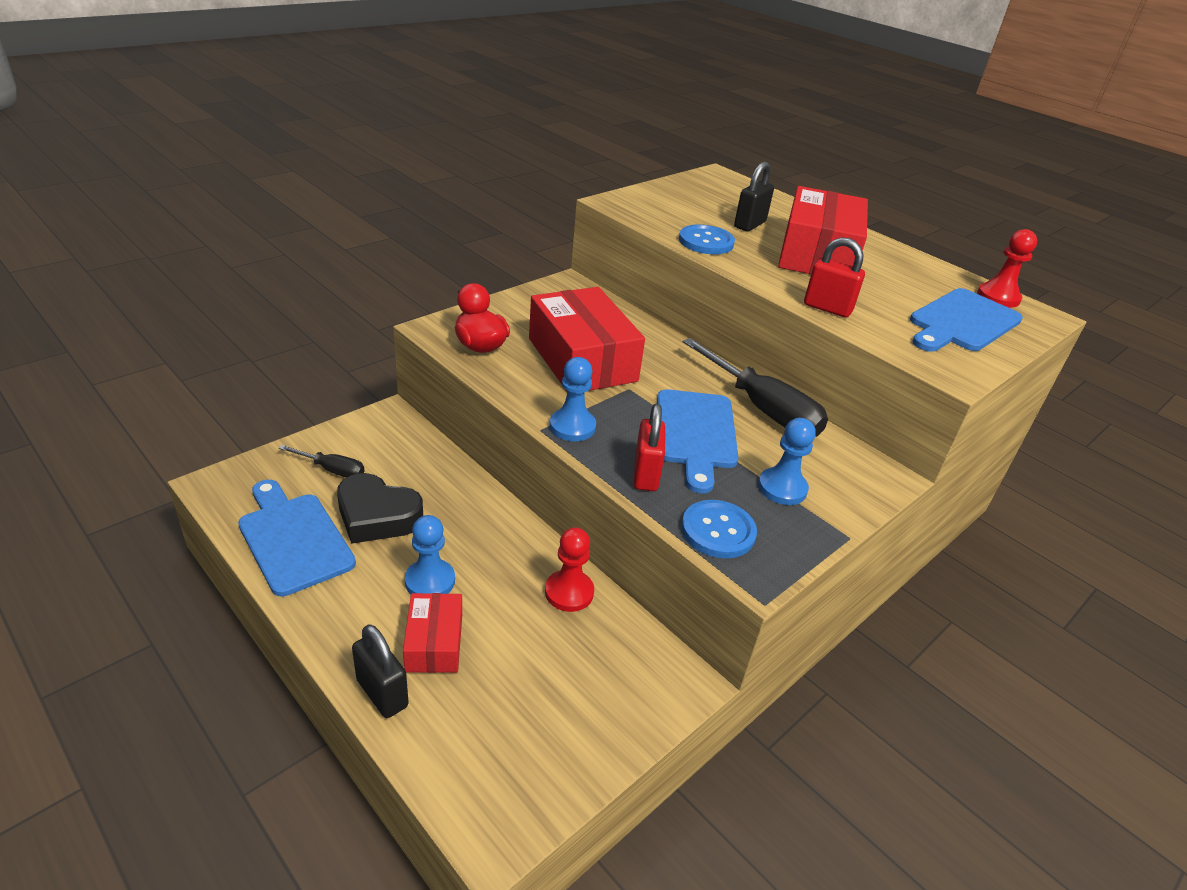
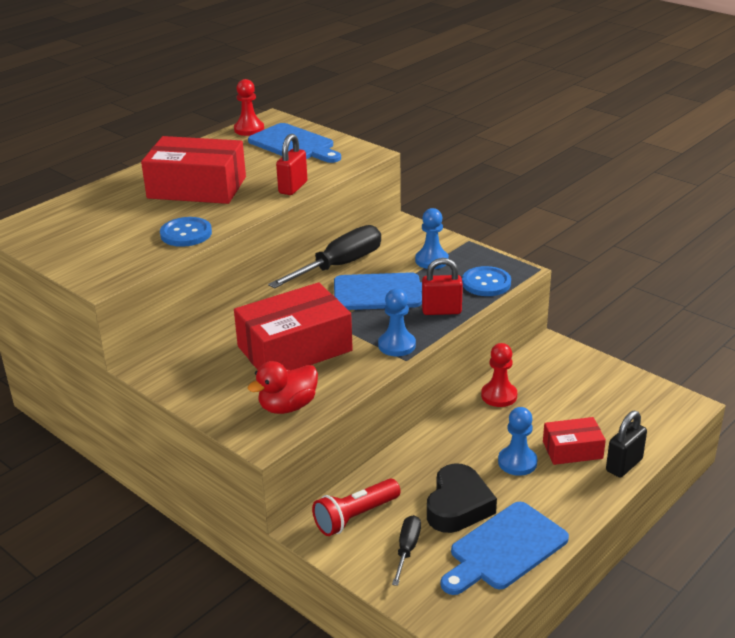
camera: 90 degrees left, 5 degrees down
black padlock [734,162,774,231] -> none
none -> red flashlight [312,479,400,536]

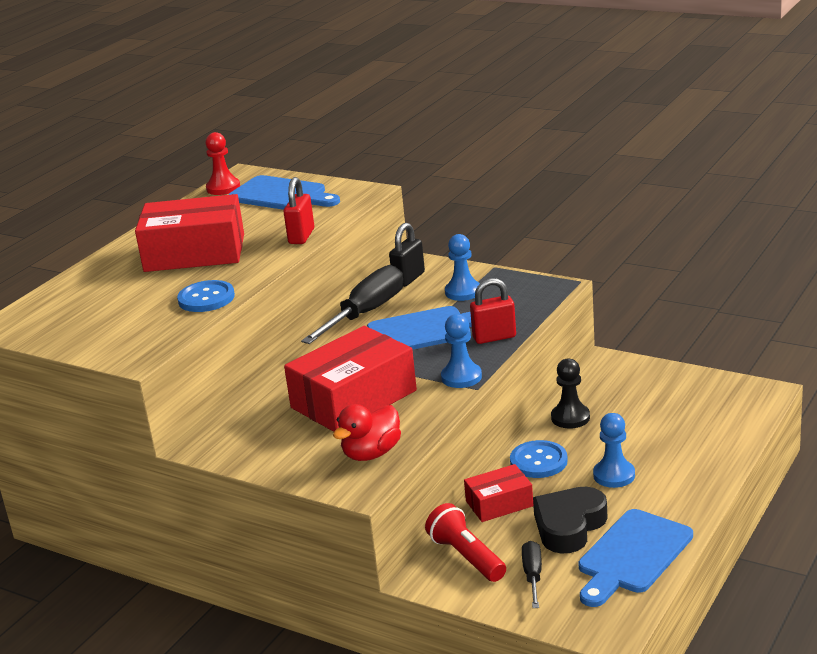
camera: 10 degrees left, 5 degrees down
red flashlight [312,479,400,536] -> red flashlight turned 105 degrees clockwise [425,503,506,582]
black heart [427,463,497,533] -> black heart turned 150 degrees counterclockwise [533,487,608,554]
blue button [462,266,511,296] -> blue button moved to [510,440,568,478]
red pawn [481,343,517,407] -> black pawn [551,358,590,429]
red box [543,417,606,465] -> red box moved to [464,464,533,522]
black padlock [606,411,647,478] -> black padlock moved to [389,223,425,287]

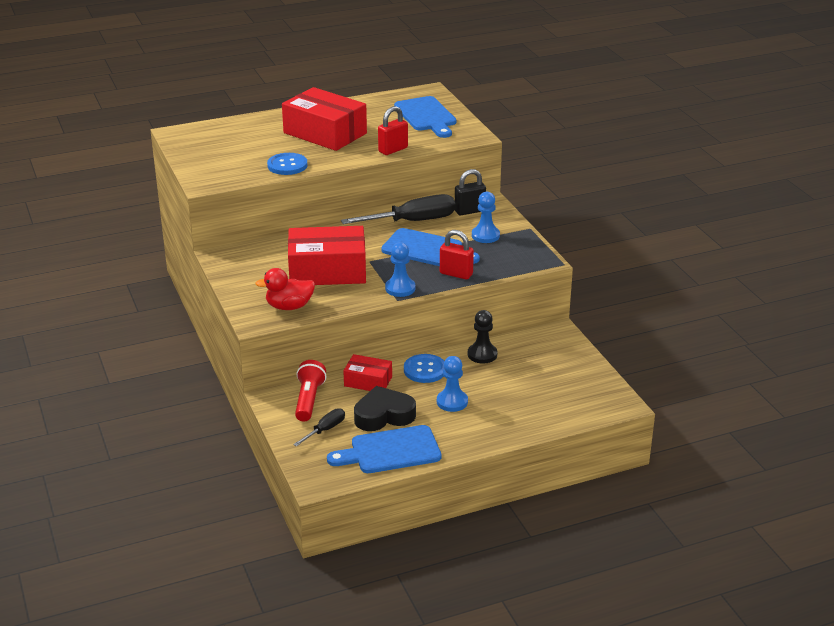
camera: 35 degrees right, 5 degrees up
red pawn [205,132,240,195] -> none

